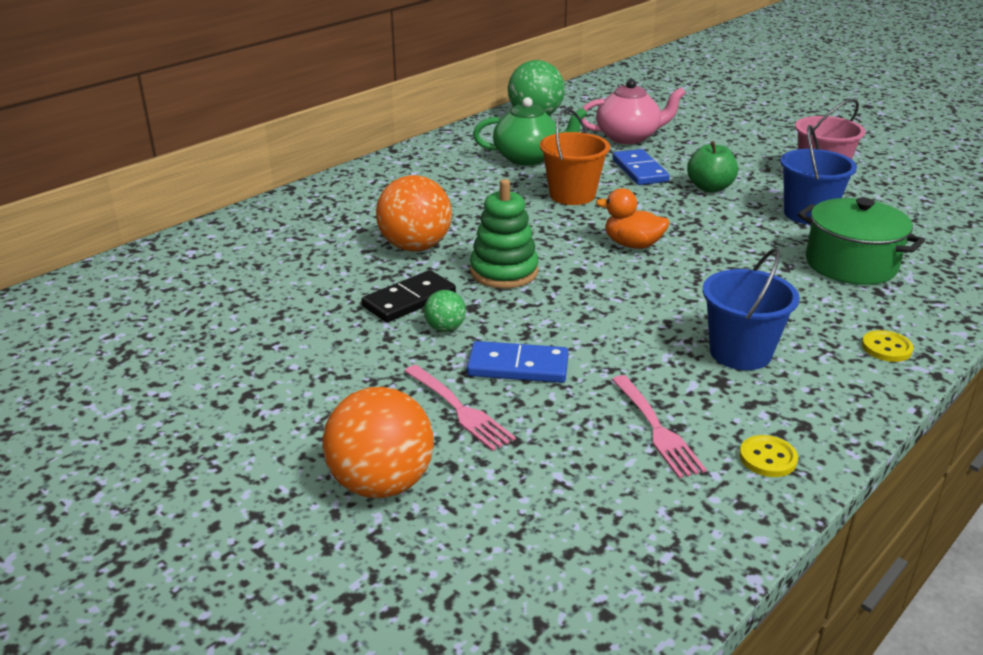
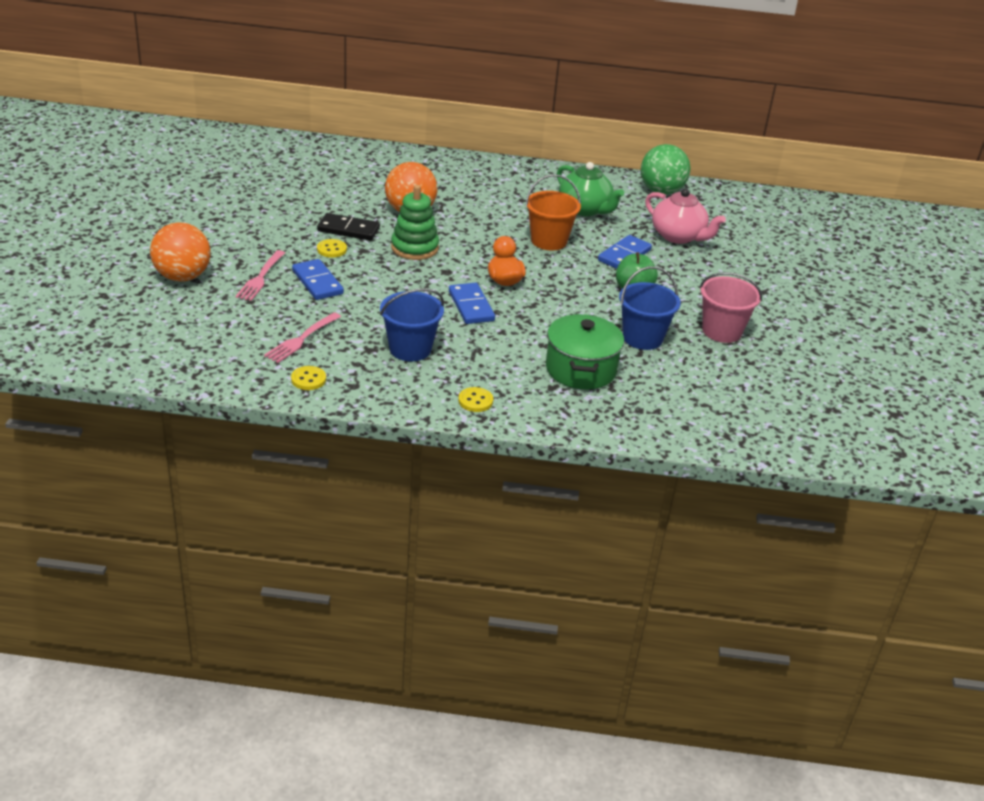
camera: 50 degrees right, 5 degrees up
green ball [424,290,466,332] -> yellow button [317,239,347,258]
none -> blue domino [449,283,495,324]

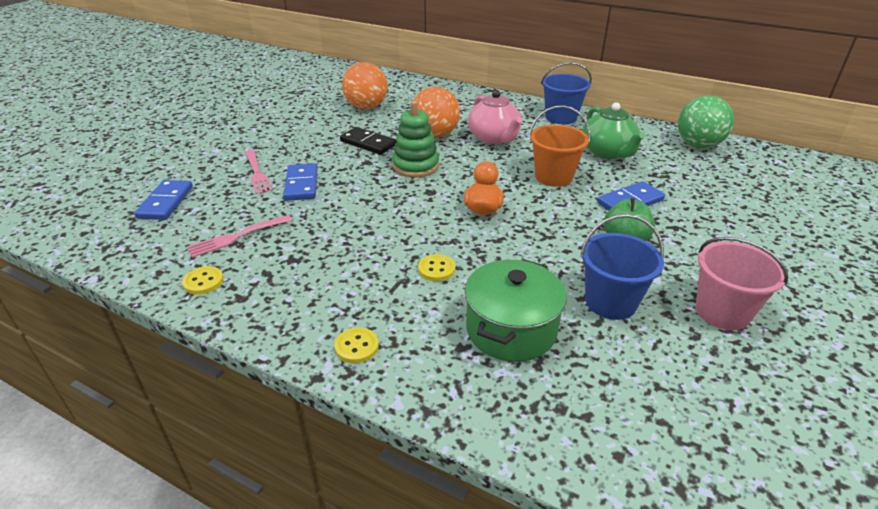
camera: 25 degrees right, 0 degrees up
orange ball [150,222,210,282] -> orange ball moved to [342,62,388,109]
pink fork [235,250,285,301] -> pink fork turned 60 degrees counterclockwise [245,150,273,194]
yellow button [317,239,347,258] -> yellow button moved to [418,254,455,281]
blue bucket [380,288,444,361] -> blue bucket moved to [541,62,592,124]
blue domino [449,283,495,324] -> blue domino moved to [134,180,193,220]
pink teapot [645,189,726,244] -> pink teapot moved to [468,90,523,144]

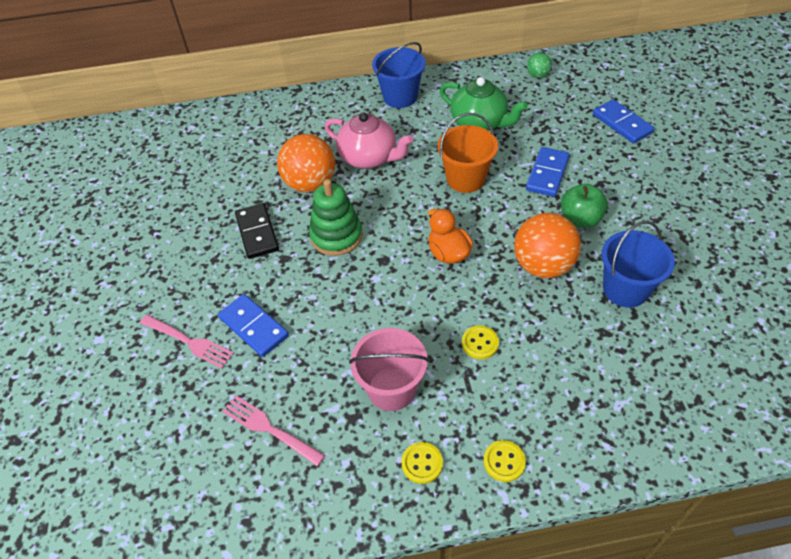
camera: 35 degrees left, 15 degrees up
blue domino [134,180,193,220] -> blue domino moved to [593,99,654,143]
yellow button [182,266,224,295] -> yellow button moved to [401,442,443,484]
pink fork [187,215,293,258] -> pink fork turned 105 degrees clockwise [222,395,325,466]
black domino [340,127,397,155] -> black domino turned 75 degrees clockwise [235,203,279,259]
orange ball [342,62,388,109] -> orange ball moved to [514,213,581,278]
green pot [465,259,567,362] -> none
green ball [678,96,734,148] -> green ball [527,53,552,78], size x0.49
pink bucket [696,237,789,330] -> pink bucket moved to [349,328,429,411]

